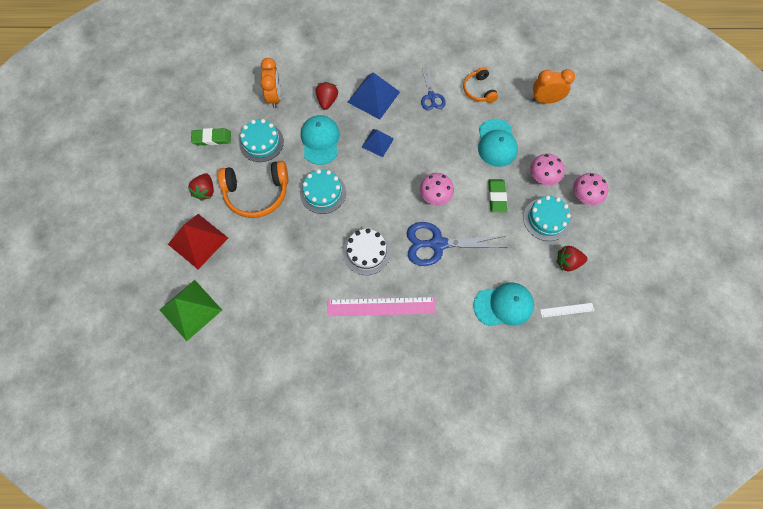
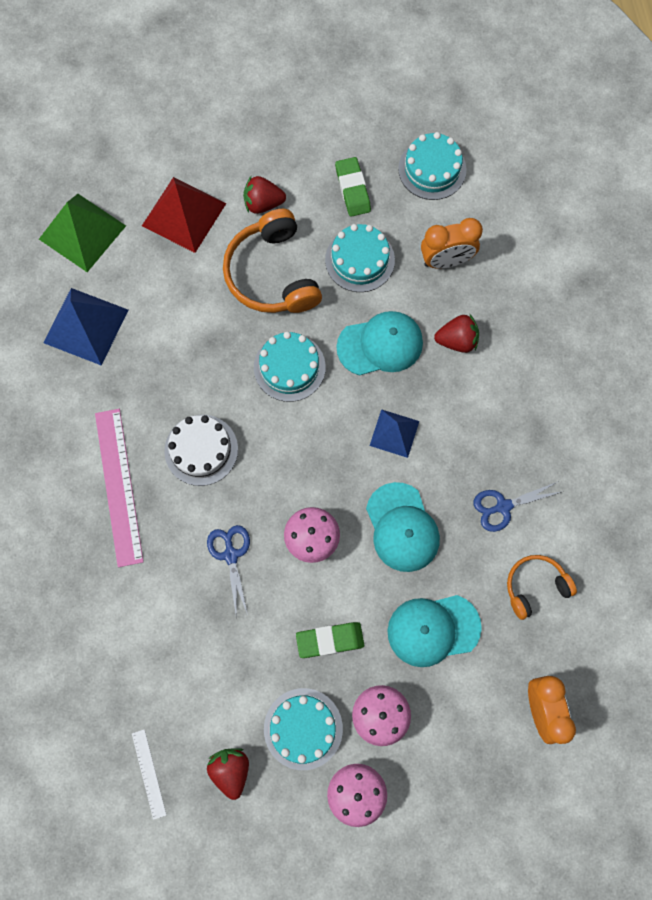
camera: 80 degrees right, 5 degrees up
blue pyramid [347,72,400,120] -> blue pyramid moved to [43,288,128,366]
blue scissors [407,222,507,266] -> blue scissors [207,525,250,615], size x0.58
turquoise cap [473,283,534,326] -> turquoise cap moved to [366,482,440,572]
none -> turquoise cake [398,132,466,200]

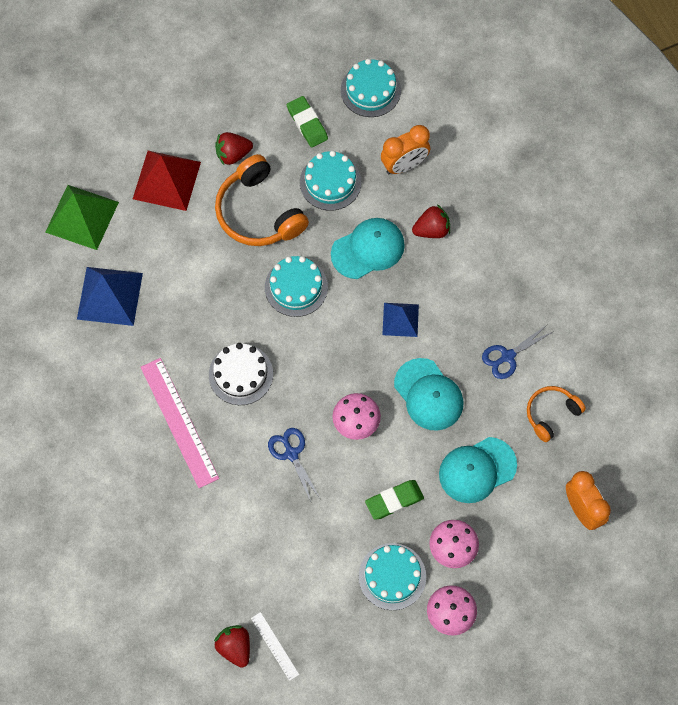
camera: 15 degrees left, 5 degrees down
red strawberry [207,748,249,800] -> red strawberry moved to [214,625,250,668]

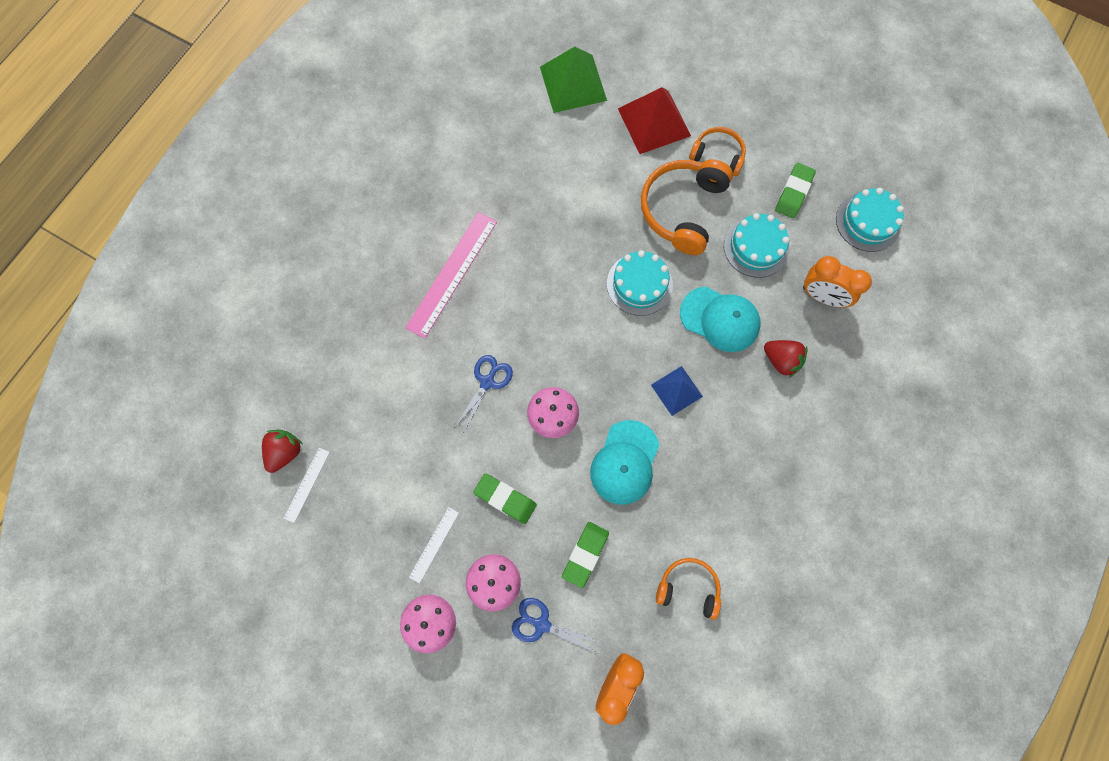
camera: 55 degrees right, 5 degrees up
blue pyramid [77,267,143,326] -> none
white cake [209,343,273,405] -> none
red strawberry [215,132,253,165] -> orange headphones [689,127,746,176]
turquoise cake [359,543,426,610] -> white ruler [409,507,459,583]
turquoise cap [439,437,517,503] -> green eraser [562,522,609,588]
blue scissors [482,325,554,379] -> blue scissors moved to [512,598,600,653]

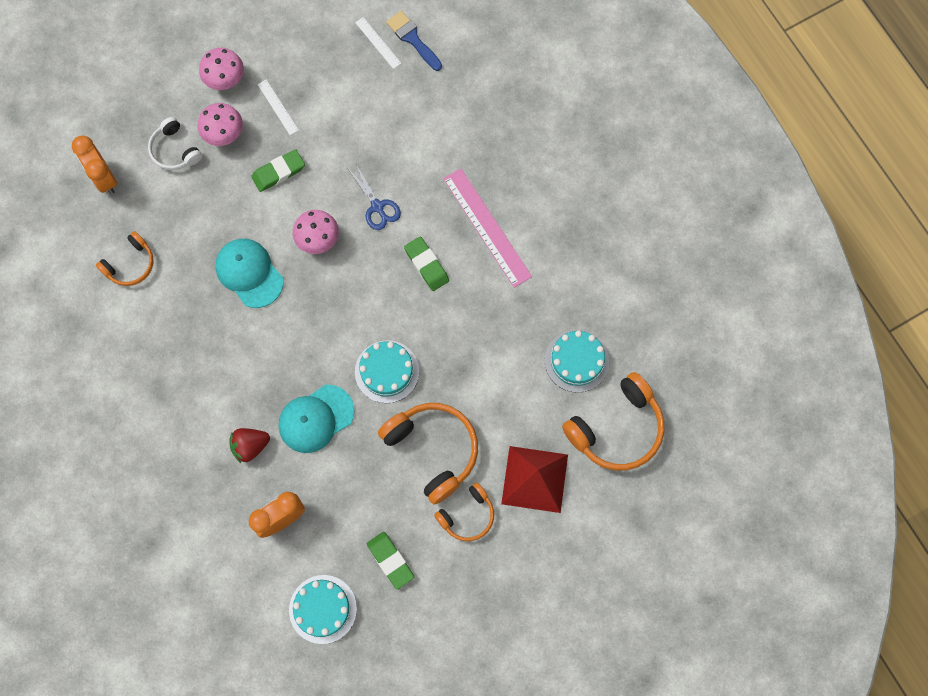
camera: 120 degrees right, 0 degrees up
red strawberry [262,430,302,473] -> blue brush [386,11,442,71]
blue scissors [512,598,600,653] -> white headphones [148,117,202,170]
green pyramid [540,47,607,113] -> orange headphones [562,372,664,471]
green eraser [562,522,609,588] -> green eraser moved to [404,236,449,291]
blue pyramid [651,366,703,416] -> none
turquoise cake [724,213,789,278] -> turquoise cake moved to [545,330,609,393]

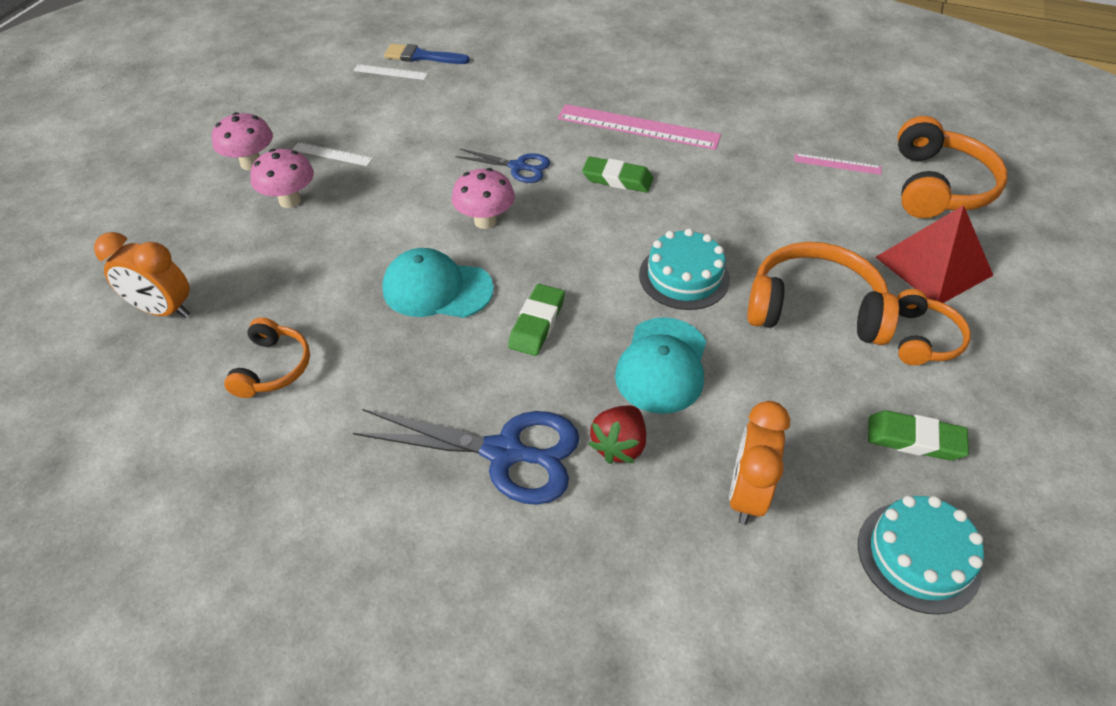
camera: 40 degrees left, 25 degrees down
white headphones [148,117,202,170] -> none
green eraser [251,149,305,192] -> green eraser moved to [508,284,565,356]
turquoise cake [545,330,609,393] -> pink ruler [794,153,881,175]
none -> blue scissors [353,409,580,505]

